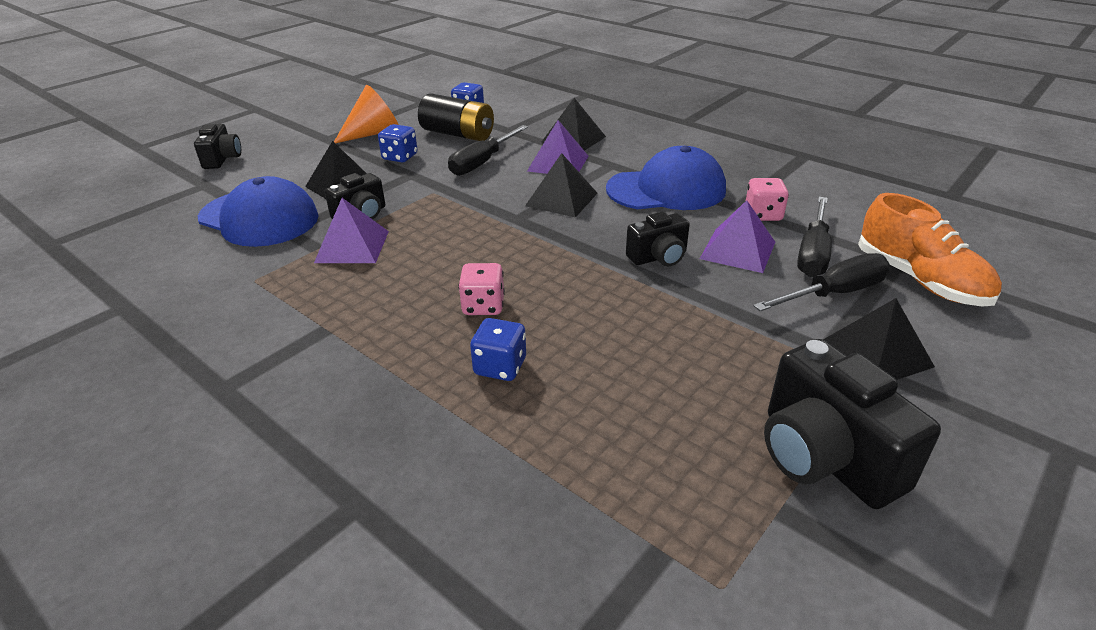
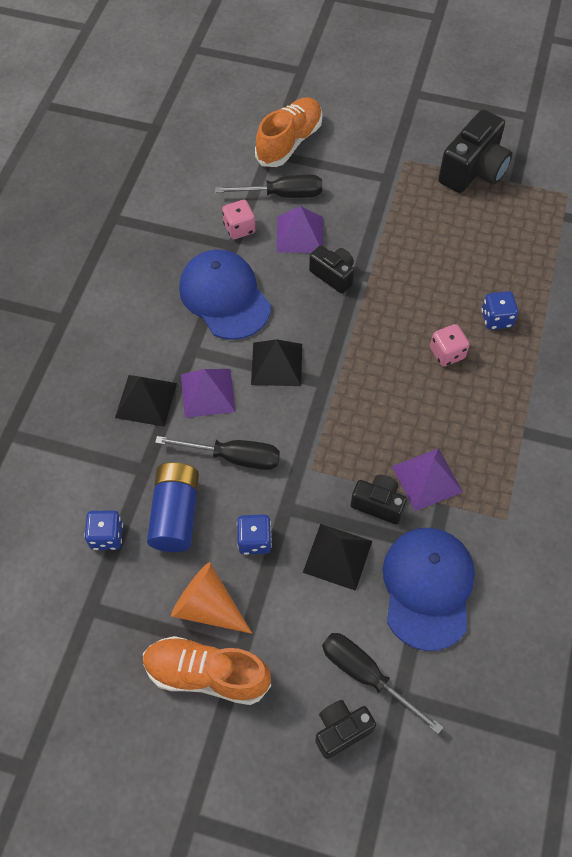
camera: 115 degrees left, 25 degrees up
black battery [418,93,494,141] -> blue battery [147,462,199,552]
black screwdriver [753,253,890,311] -> black screwdriver moved to [322,633,443,734]
black pyramid [823,298,935,380] -> none
none -> orange shoe [143,636,271,705]

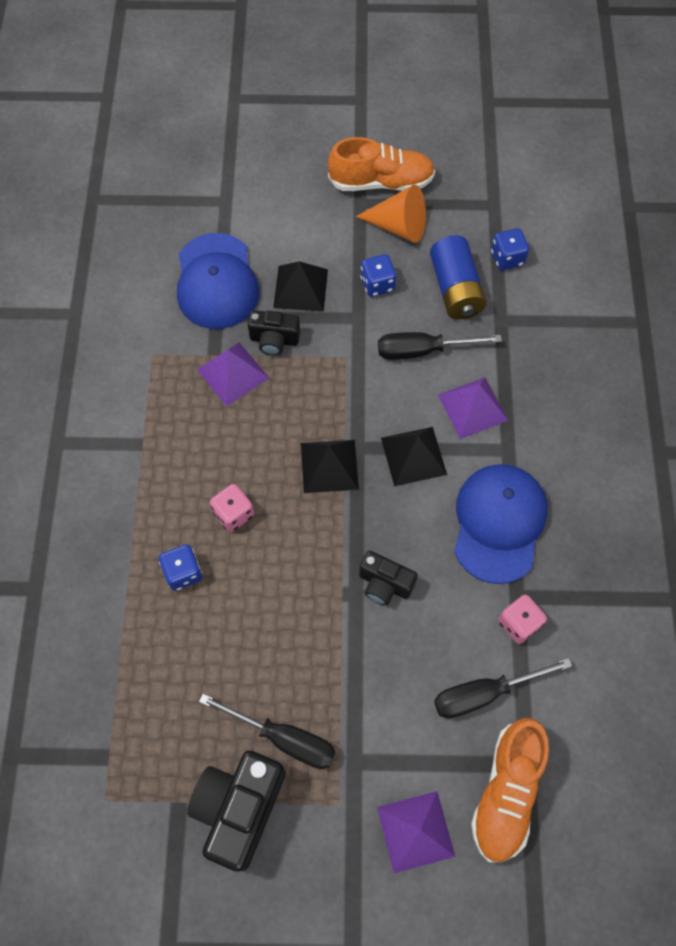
camera: 165 degrees right, 5 degrees up
black pyramid [115,375,177,427] -> black pyramid moved to [301,440,359,493]
blue cap [179,249,271,340] -> blue cap turned 120 degrees counterclockwise [454,464,548,584]
purple pyramid [277,206,323,253] -> purple pyramid moved to [377,791,455,873]
black camera [315,700,376,759] -> none
black screwdriver [322,633,443,734] -> black screwdriver moved to [199,694,336,769]

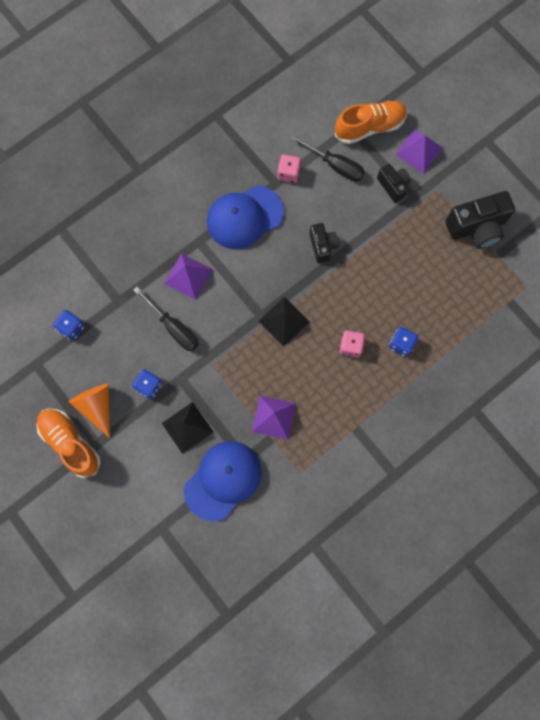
camera: 130 degrees left, 10 degrees up
black screwdriver [199,694,336,769] -> none
black camera [248,310,300,356] -> black camera moved to [377,164,411,203]
black pyramid [381,427,447,486] -> none
blue battery [430,235,487,319] -> none

